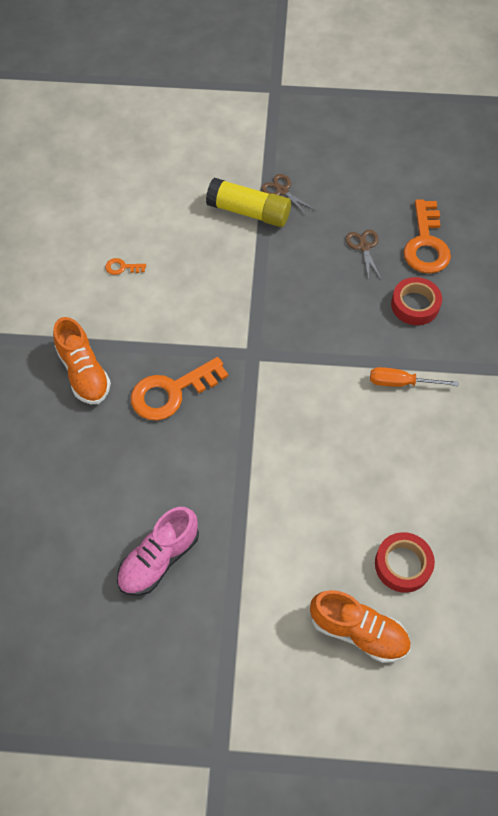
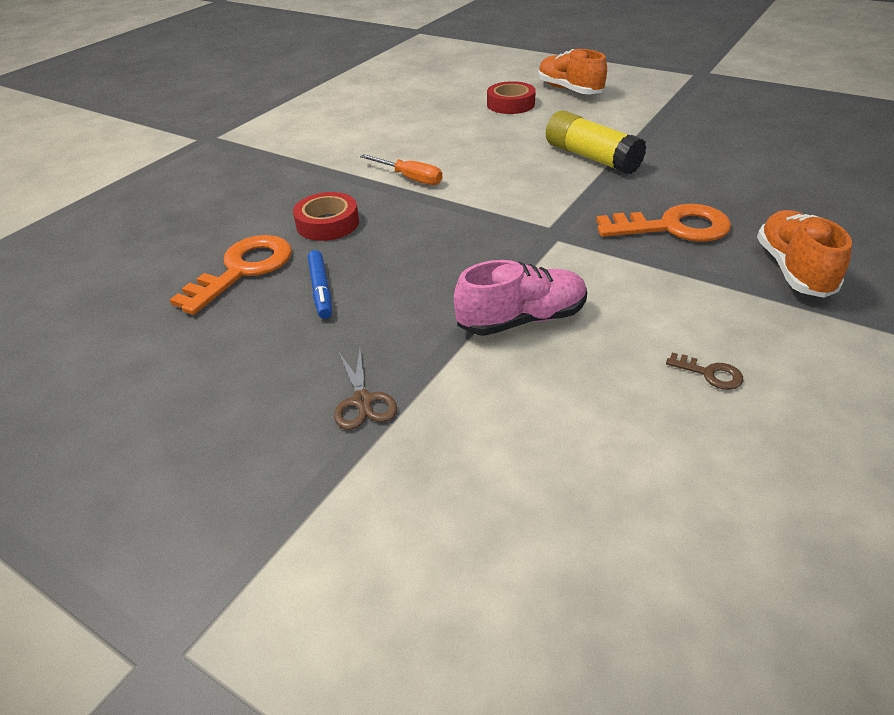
camera: 150 degrees left, 20 degrees down
orange key [105,258,146,275] -> brown key [666,352,743,390]
pink shoe [117,507,199,596] -> pink shoe moved to [454,260,587,336]
yellow glue stick [206,178,291,227] -> yellow glue stick moved to [546,110,646,174]
brown scissors [346,230,381,280] -> blue marker [308,250,332,319]

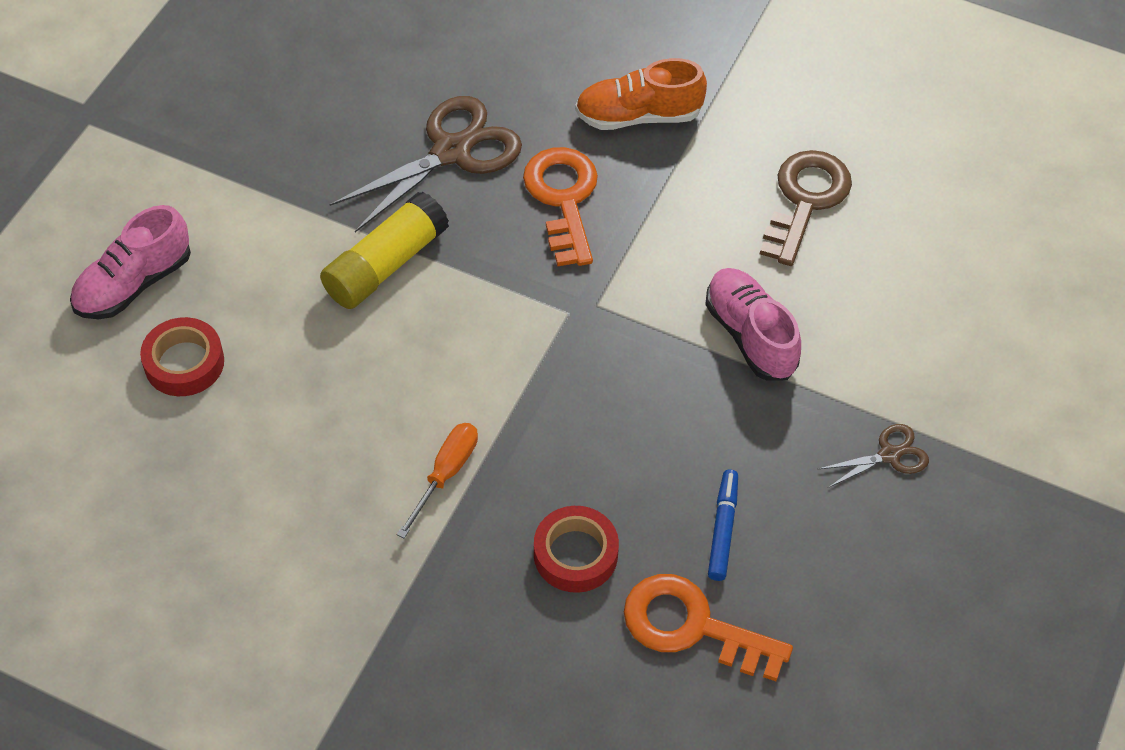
camera: 100 degrees left, 15 degrees up
blue marker [308,250,332,319] -> blue marker turned 60 degrees counterclockwise [708,470,738,581]
orange shoe [538,49,607,94] -> pink shoe [70,205,191,319]
brown key [666,352,743,390] -> brown key [760,150,852,266], size x2.31
none -> brown scissors [329,96,522,232]

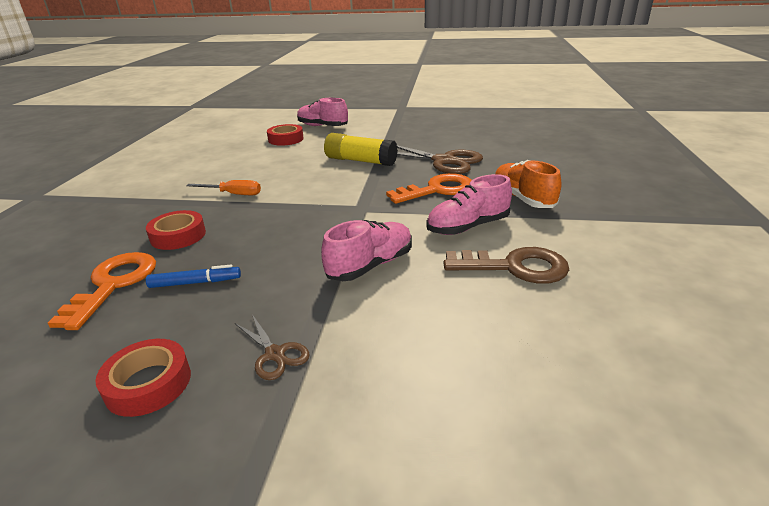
camera: 75 degrees right, 25 degrees down
none -> red tape [95,339,191,417]
none -> pink shoe [426,174,512,235]

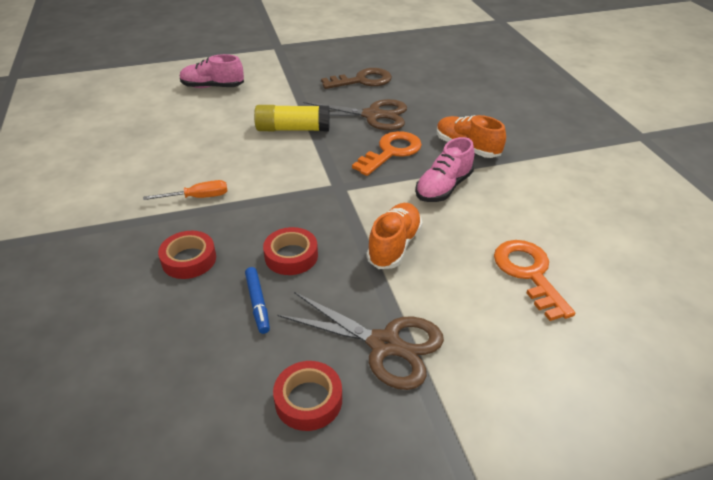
camera: 25 degrees left, 10 degrees up
orange key [48,252,156,330] -> orange key moved to [494,240,575,321]
blue marker [146,264,241,288] -> blue marker turned 105 degrees clockwise [245,267,270,334]
brown scissors [235,314,310,380] -> brown scissors [277,292,444,390], size x2.01
red tape [267,124,304,146] -> red tape moved to [263,227,318,275]
pink shoe [321,220,412,281] -> orange shoe [367,203,422,269]
brown key [444,247,569,284] -> brown key moved to [321,68,392,89]

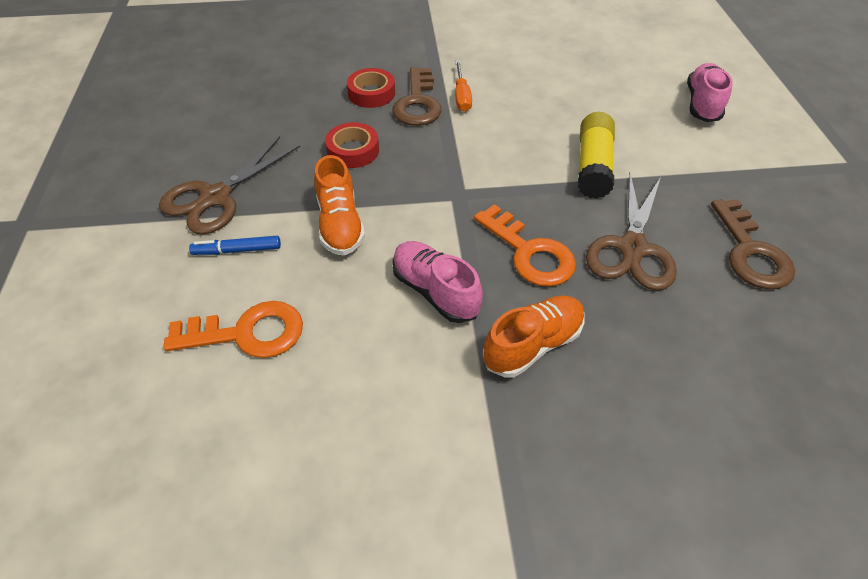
camera: 100 degrees right, 10 degrees up
blue marker [245,267,270,334] -> blue marker moved to [189,236,281,255]
red tape [273,361,342,431] -> none
orange shoe [367,203,422,269] -> orange shoe turned 45 degrees clockwise [314,155,365,256]
none -> brown key [393,67,441,126]

